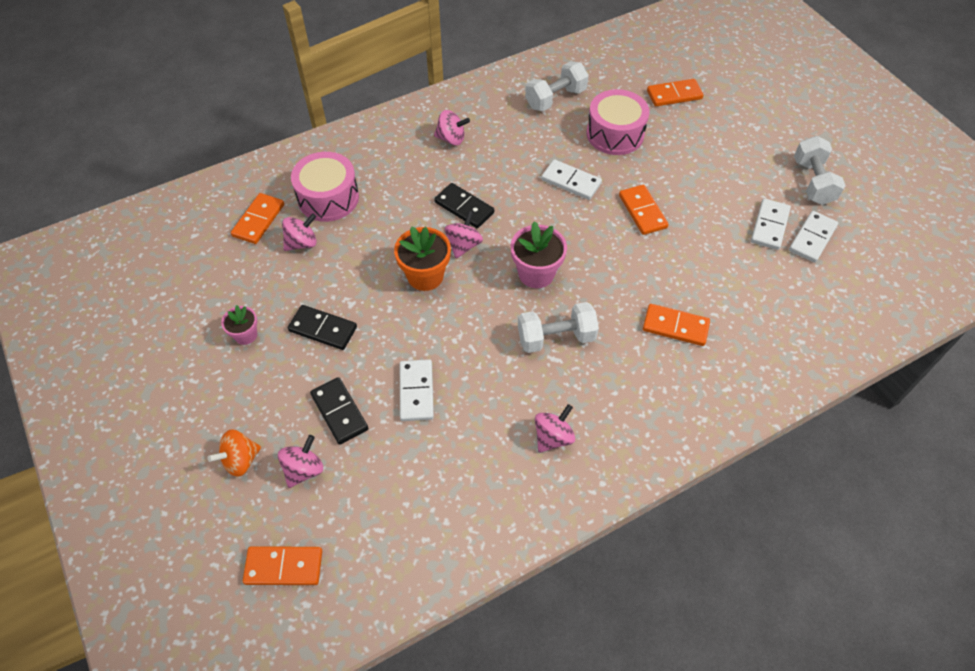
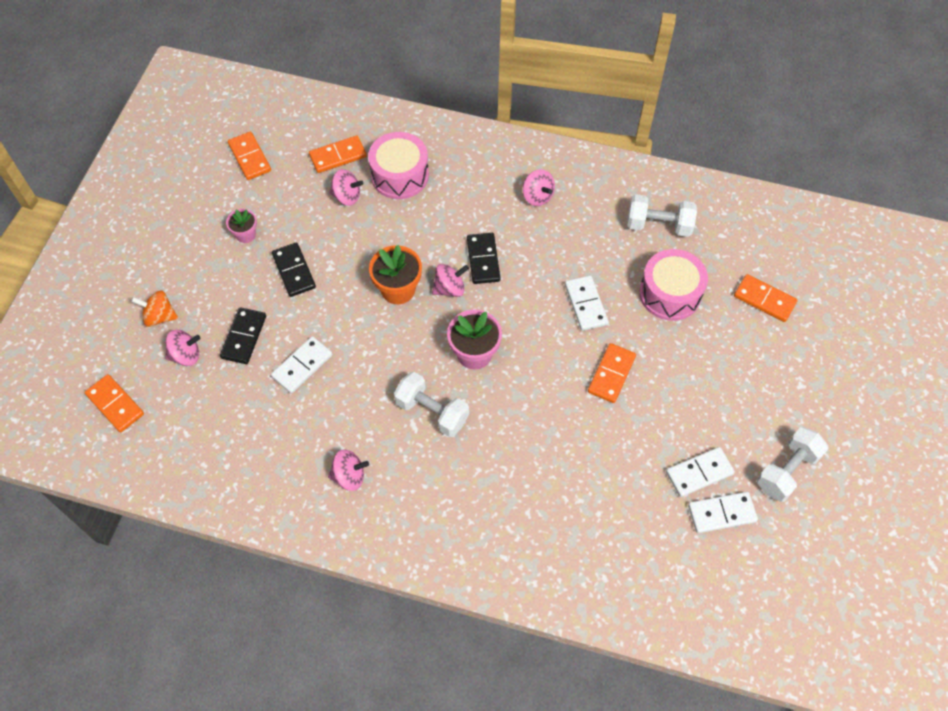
camera: 45 degrees right, 5 degrees up
orange domino [643,304,710,346] -> orange domino moved to [228,131,271,180]

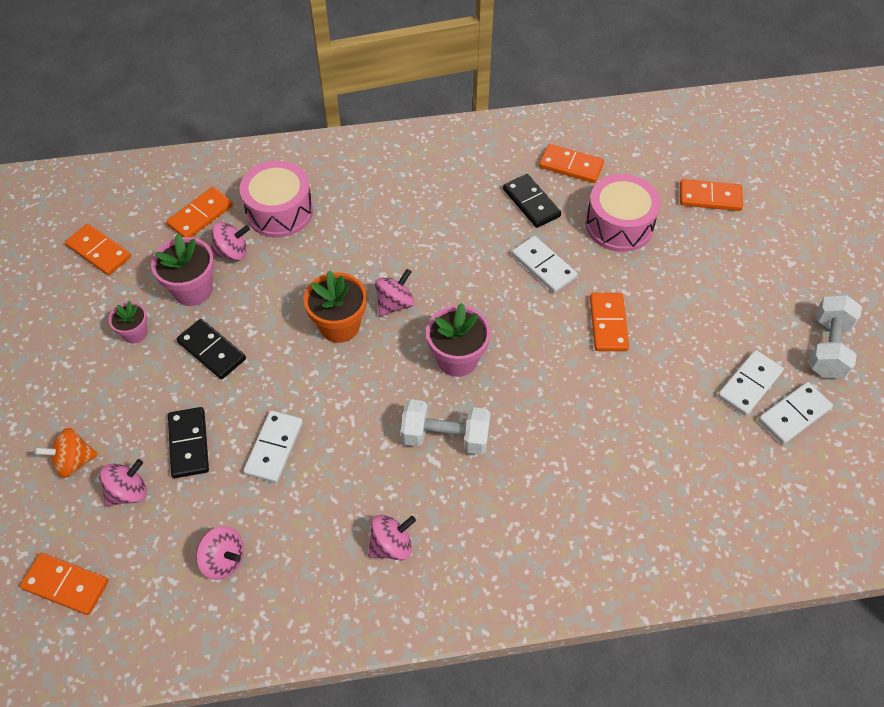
camera: 25 degrees left, 5 degrees down
black domino [467,233,500,284] -> black domino moved to [503,174,561,228]
pink spinning top [523,169,555,206] -> pink spinning top moved to [196,526,244,580]
white dumbbell [627,194,697,237] -> orange domino [539,144,604,183]
none -> pink flower pot [151,234,214,306]

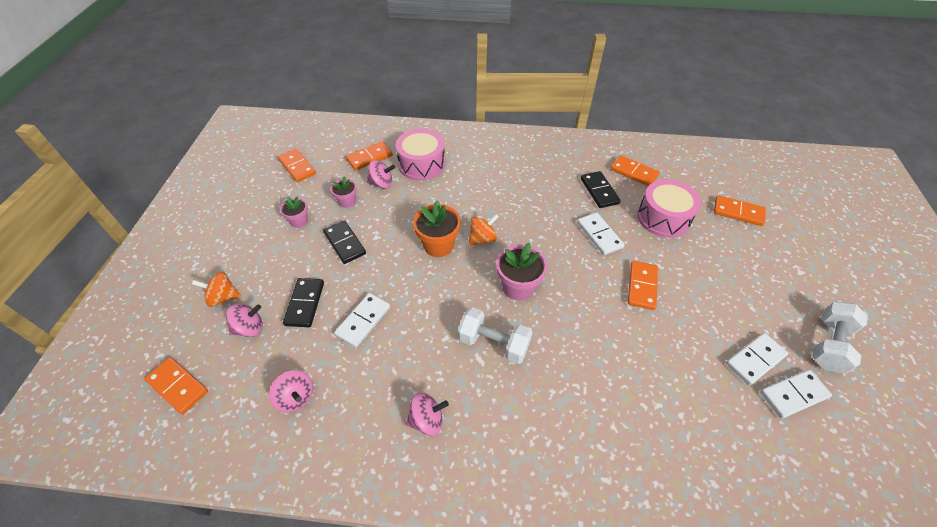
camera: 15 degrees right, 5 degrees down
pink flower pot [151,234,214,306] -> pink flower pot [330,176,357,208], size x0.60
pink spinning top [375,269,414,317] -> orange spinning top [469,214,499,245]

